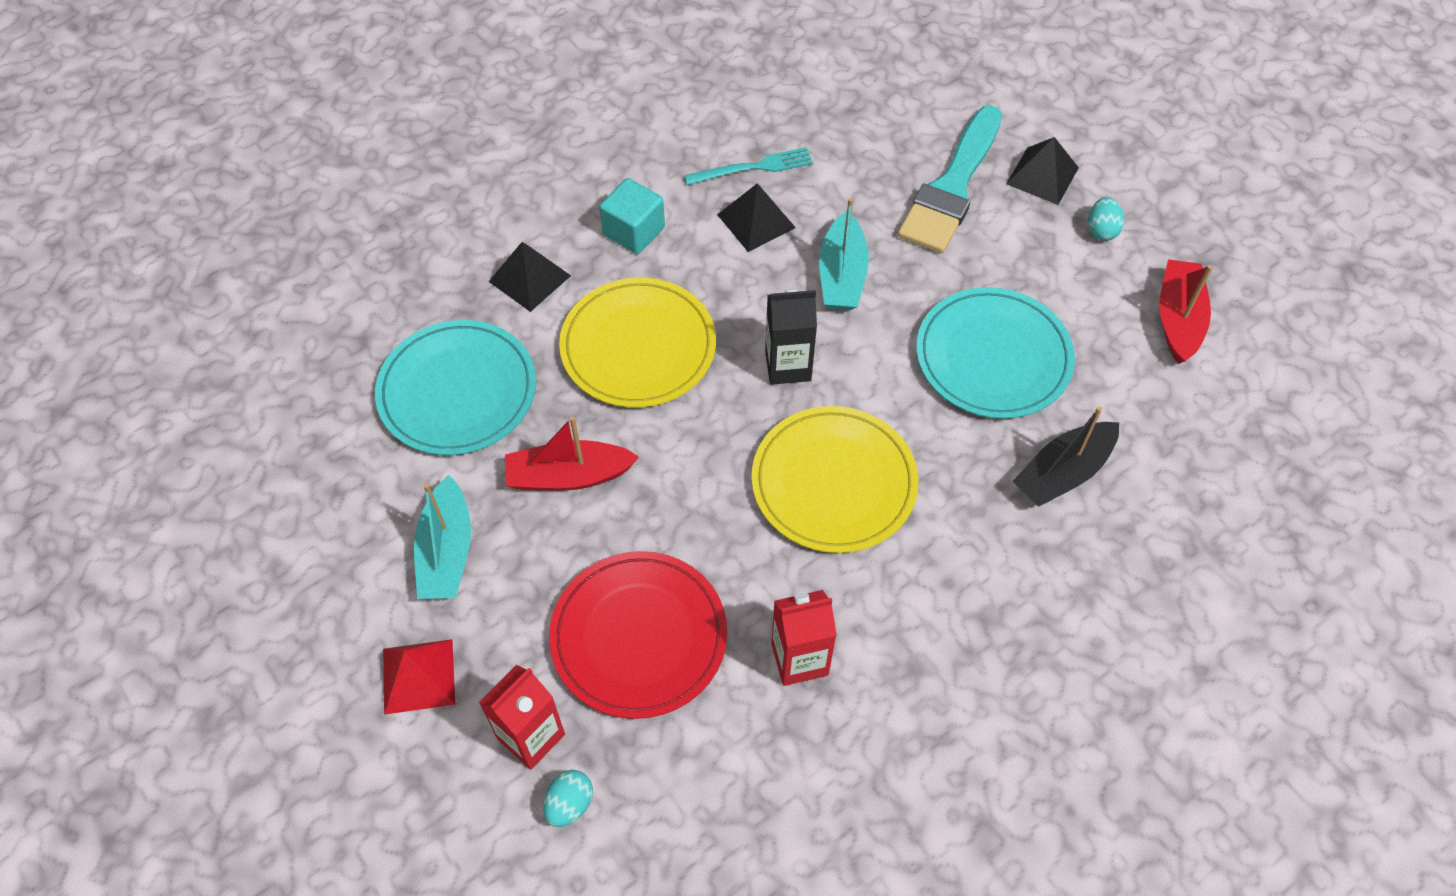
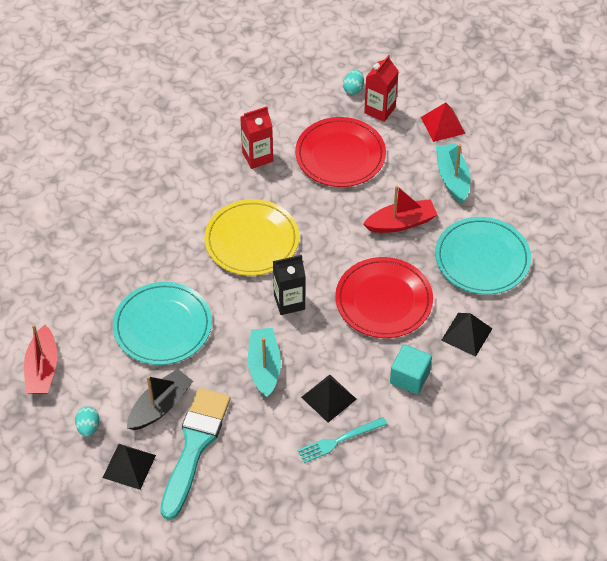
camera: 170 degrees right, 5 degrees down
yellow plate [559,278,716,408] -> red plate [335,257,433,338]
black boat [1013,406,1119,507] -> black boat moved to [127,369,193,430]

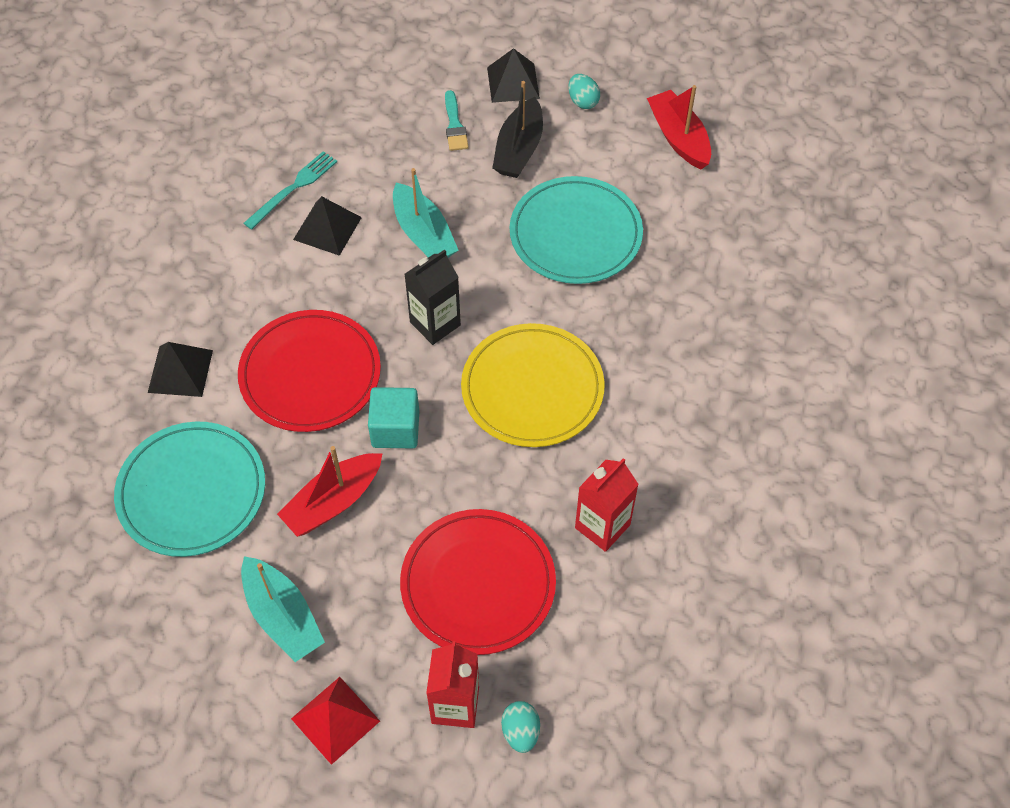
camera: 155 degrees right, 5 degrees up
turquoise brush [160,388,231,520] -> turquoise brush [445,90,469,151], size x0.44
turquoise cube [390,344,432,394] -> turquoise cube moved to [368,387,419,448]

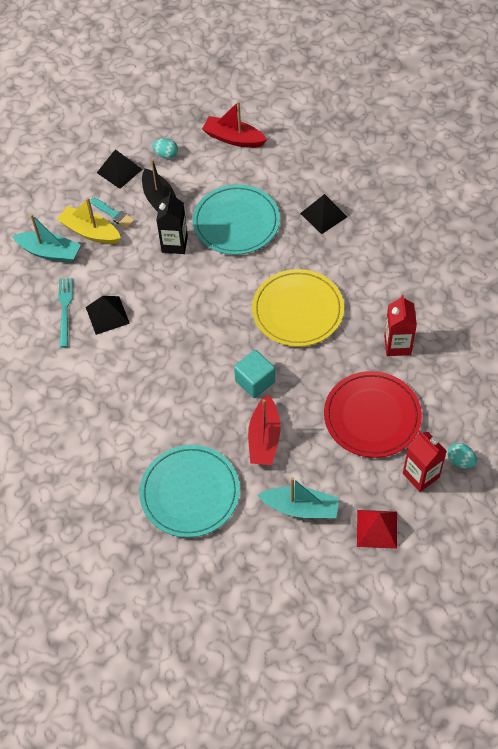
camera: 40 degrees left, 0 degrees up
black pyramid [148,342,213,397] -> black pyramid moved to [300,194,347,234]
red plate [238,310,381,432] -> none
turquoise boat [393,168,459,258] -> turquoise boat moved to [12,214,81,263]
black carton [404,249,461,345] -> black carton moved to [156,192,188,254]
none -> yellow boat [57,198,121,244]

